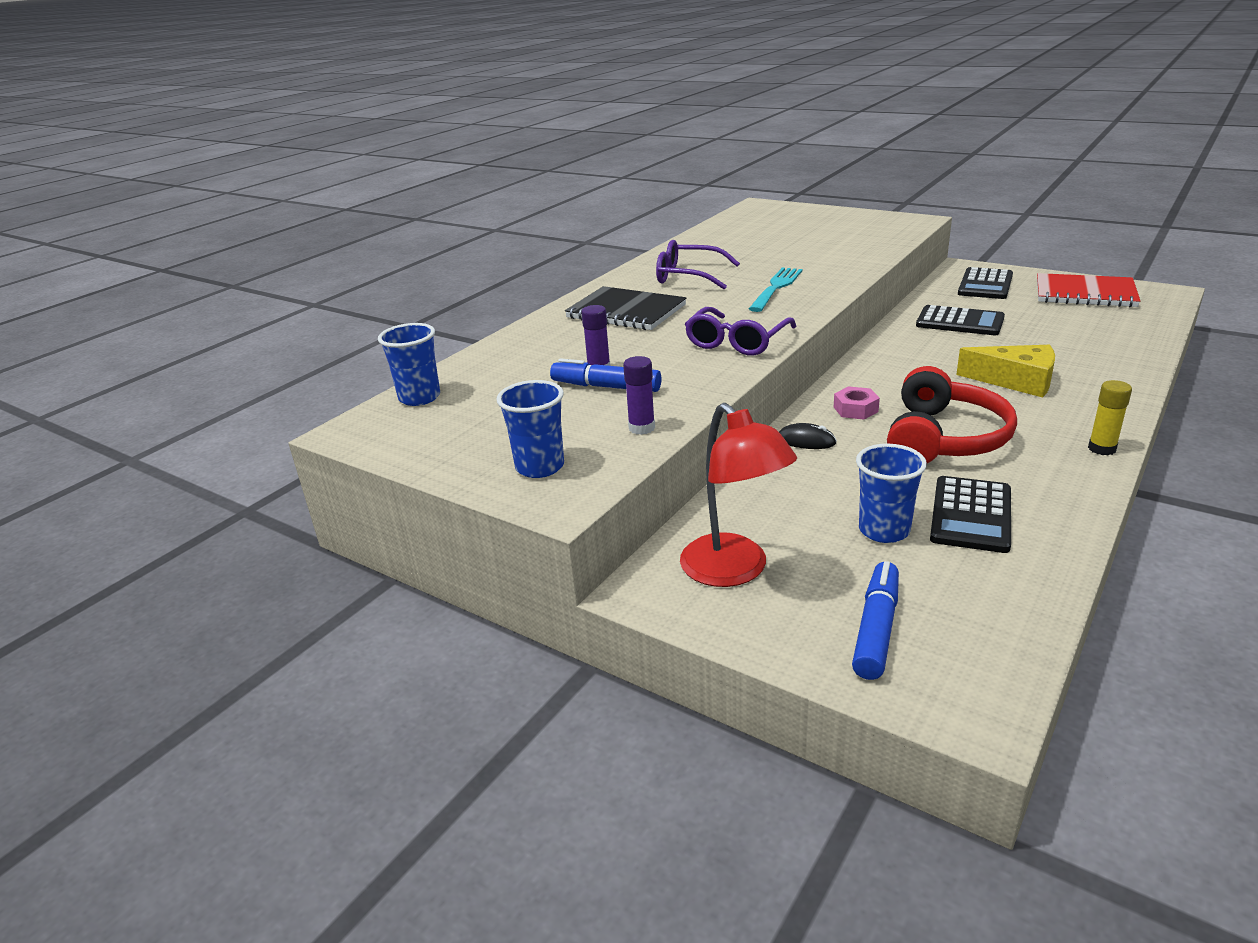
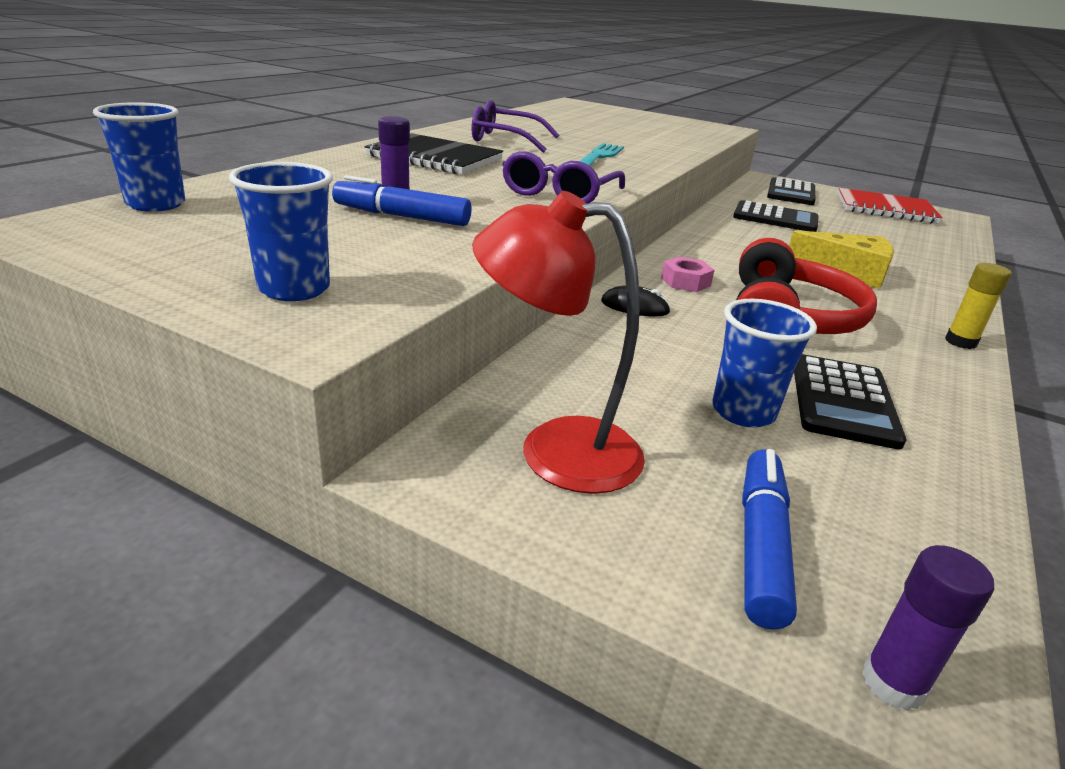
camera: 10 degrees left, 0 degrees up
purple glue stick [623,356,655,435] -> purple glue stick moved to [862,545,994,711]
red lamp [680,403,797,587] -> red lamp turned 135 degrees clockwise [472,191,645,494]

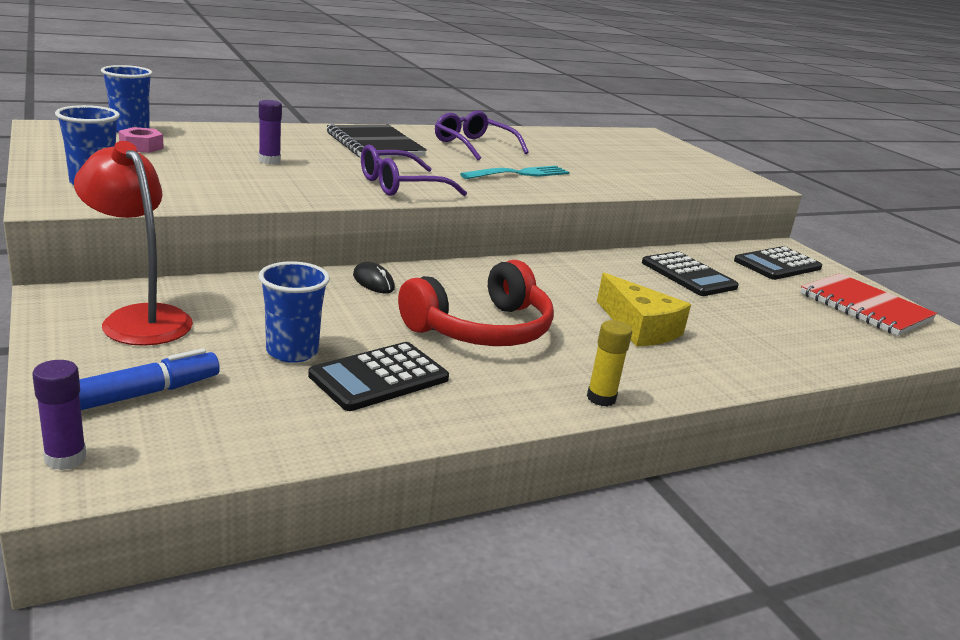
camera: 35 degrees right, 5 degrees down
blue marker [332,175,472,226] -> none
pink nut [661,257,715,292] -> pink nut moved to [119,127,164,153]

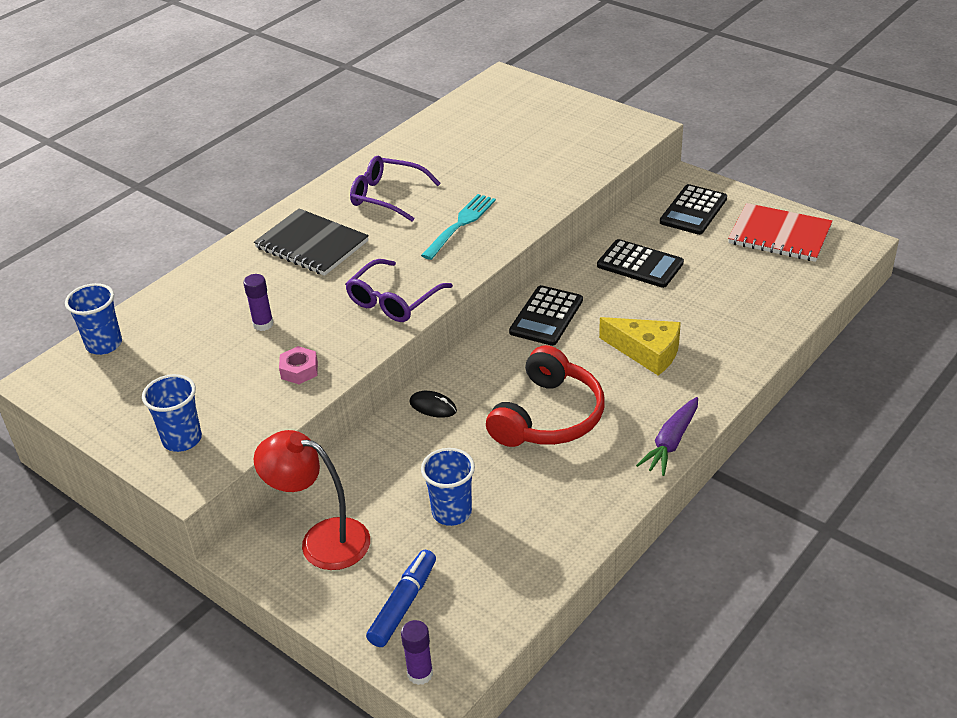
camera: 20 degrees left, 15 degrees up
pink nut [119,127,164,153] -> pink nut moved to [279,346,318,384]
black calculator [308,342,449,411] -> black calculator moved to [509,285,583,346]
yellow glue stick [587,320,632,406] -> purple carrot [636,397,698,476]

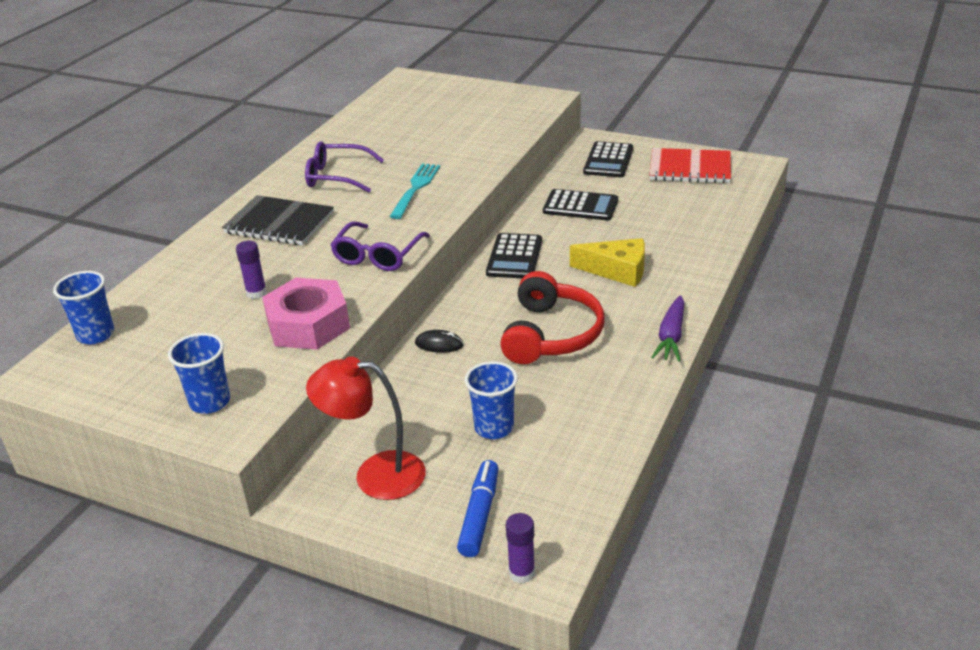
camera: 15 degrees left, 5 degrees down
pink nut [279,346,318,384] -> pink nut [262,278,350,350], size x2.11

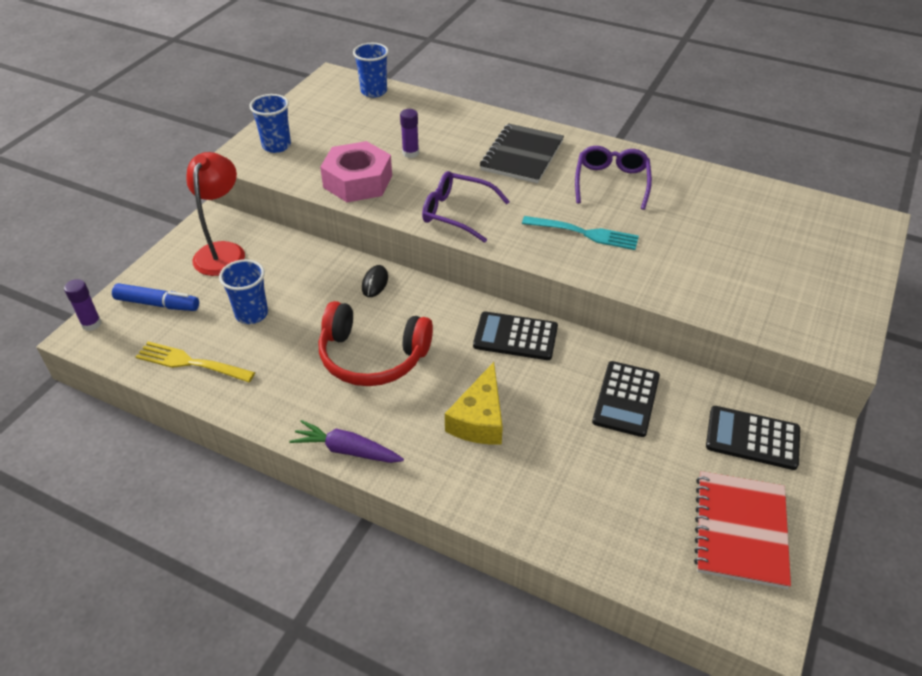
camera: 90 degrees right, 10 degrees up
none -> yellow fork [136,341,255,382]

